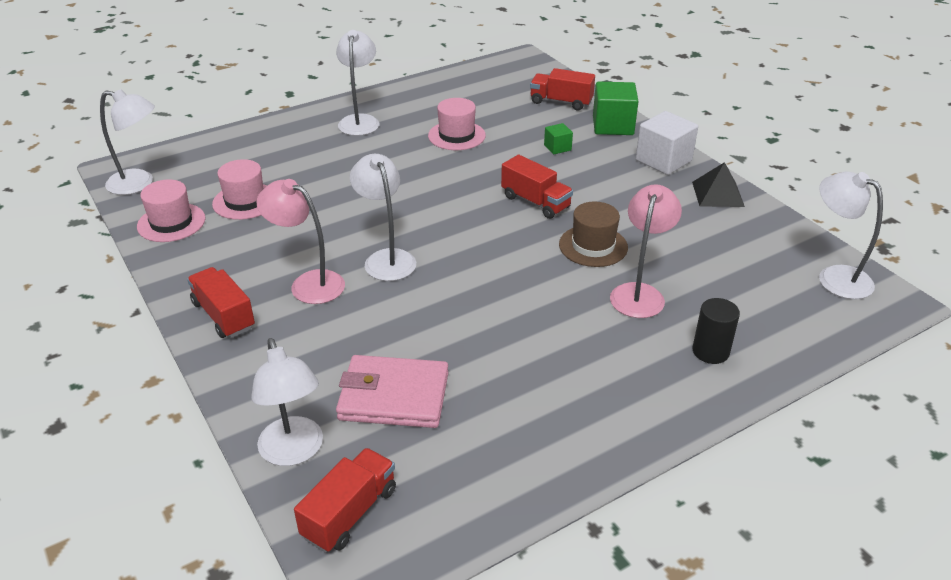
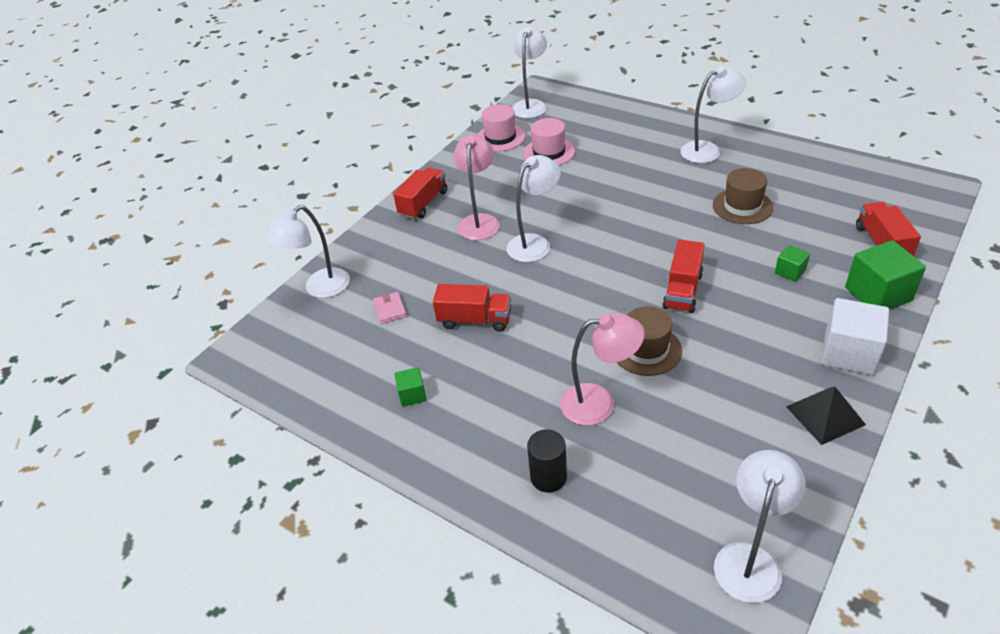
camera: 70 degrees right, 5 degrees up
white lamp [100,89,155,195] -> white lamp turned 150 degrees counterclockwise [512,27,547,118]
red truck [294,448,396,553] -> red truck moved to [433,284,511,332]
pink wallet [336,355,449,428] -> pink wallet [373,292,407,324], size x0.45
pink hat [428,98,486,150] -> brown hat [713,168,773,224]
none -> green cube [394,367,427,407]

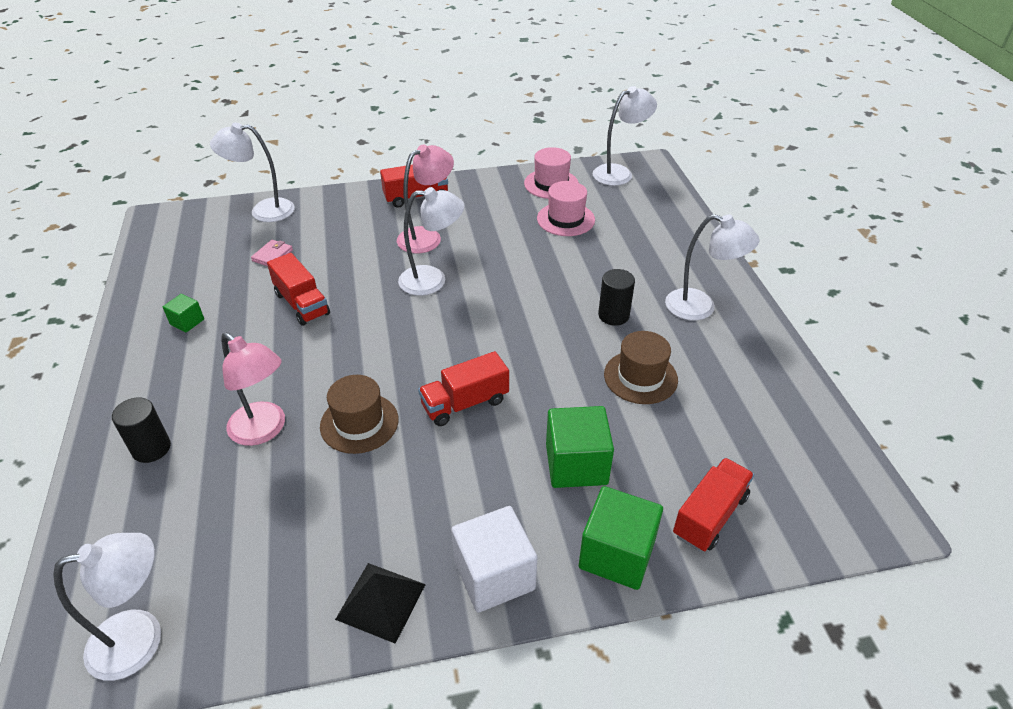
camera: 40 degrees right, 0 degrees up
green cube [775,245,810,282] -> green cube [546,406,614,488], size x1.93
none -> black cylinder [598,269,635,326]

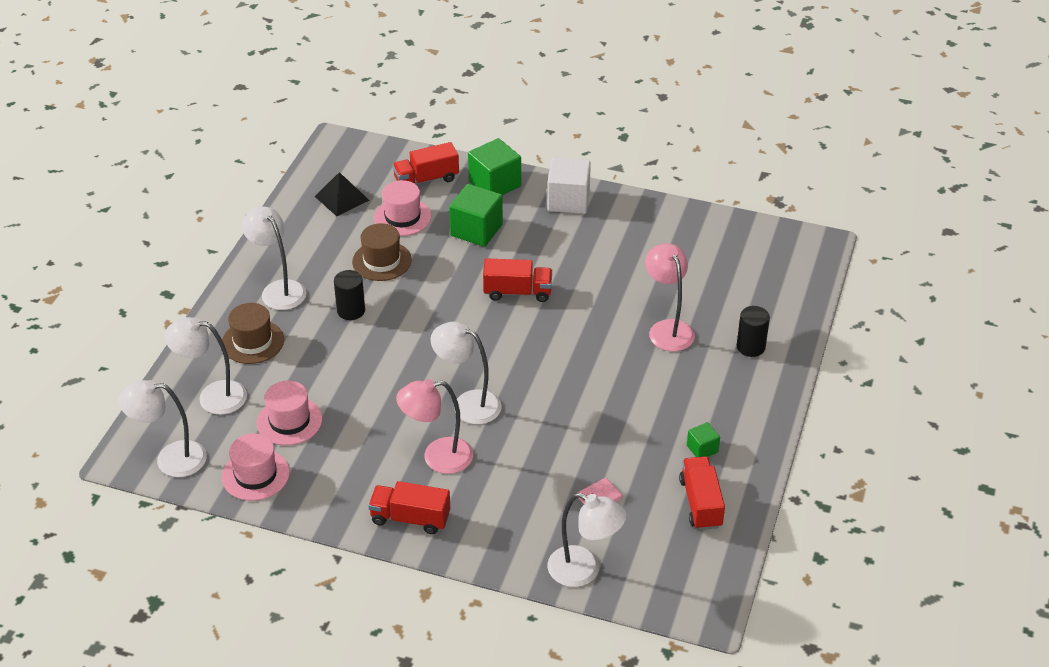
camera: 150 degrees left, 0 degrees up
white lamp [53,533,161,681] -> white lamp moved to [164,317,247,415]
red truck [267,253,330,326] -> red truck moved to [679,456,725,530]
brown hat [320,375,399,454] -> brown hat moved to [222,303,284,364]
black pyramid [335,563,426,644] -> black pyramid moved to [315,172,369,216]
none -> pink hat [374,180,431,236]

